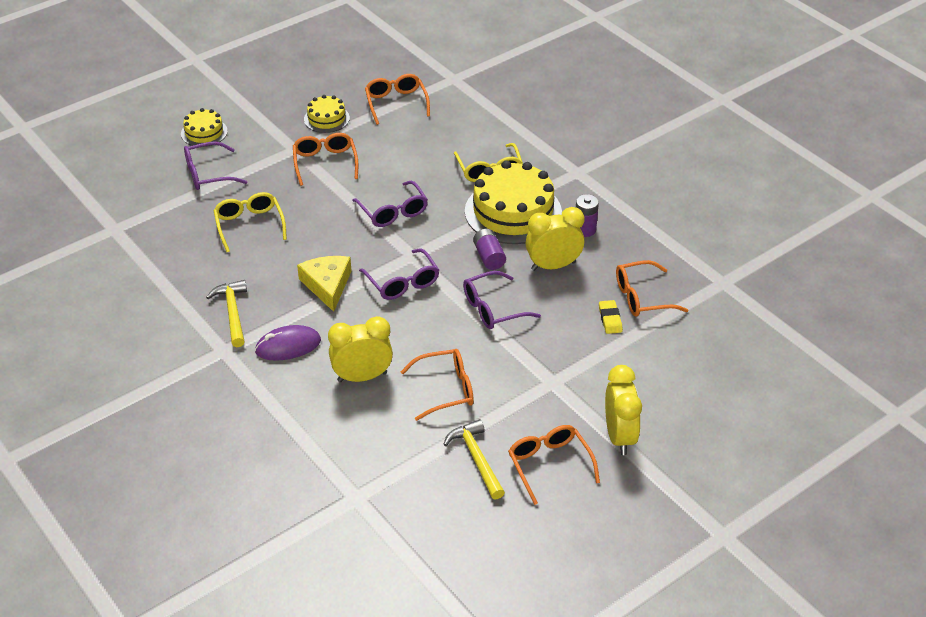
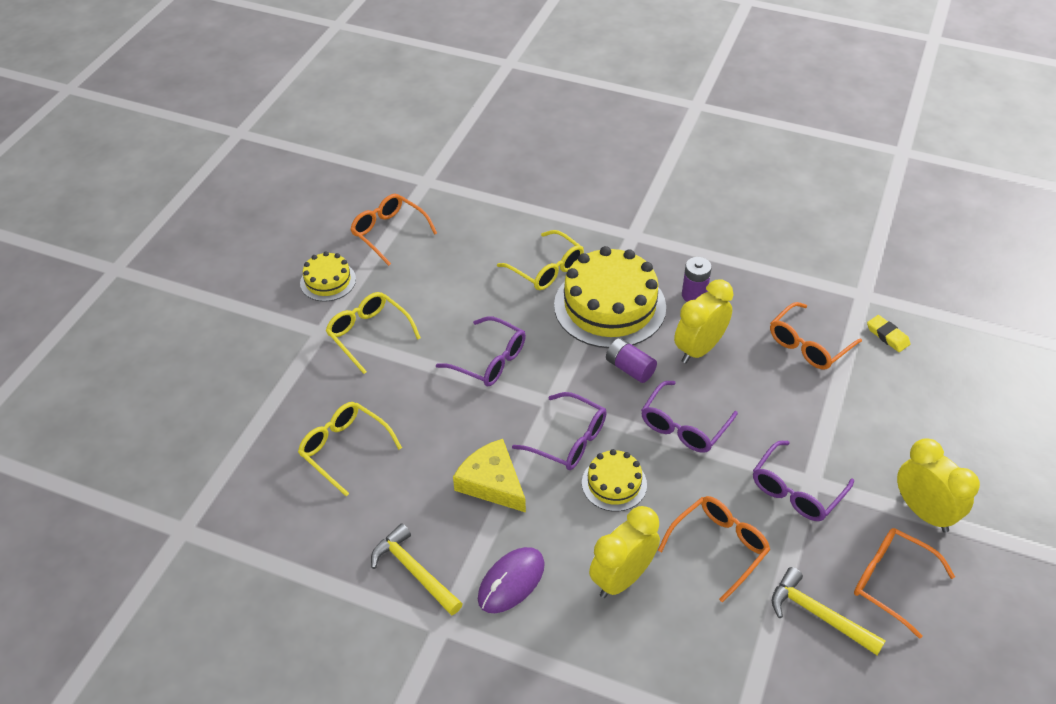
camera: 30 degrees left, 5 degrees up
yellow cake [181,108,228,147] -> yellow cake moved to [582,449,647,512]
purple glasses [184,141,247,190] -> purple glasses moved to [753,441,854,521]
orange glasses [293,133,358,186] -> yellow glasses [326,292,421,374]
yellow eraser [599,300,623,334] -> yellow eraser moved to [867,315,911,352]

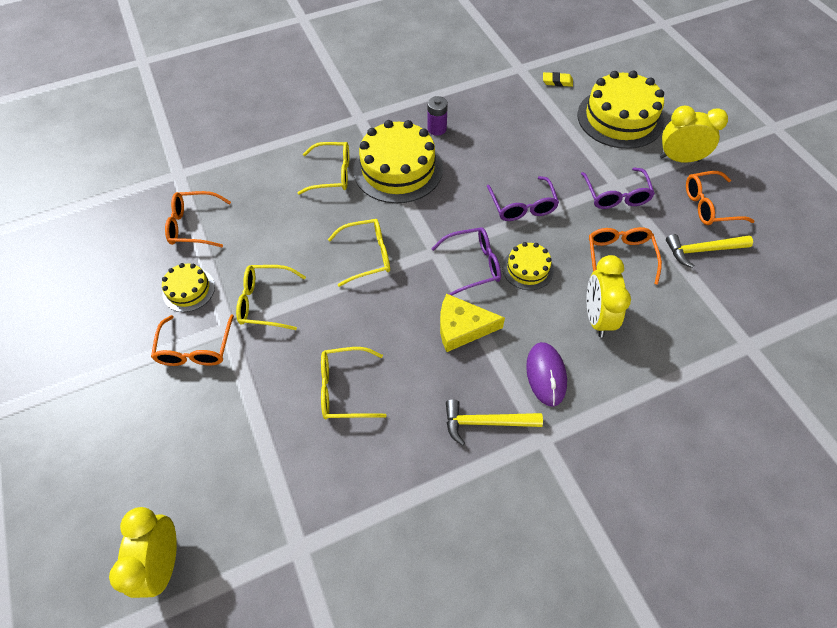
camera: 45 degrees left, 10 degrees up
purple glasses [436,316,526,386] -> yellow glasses [328,219,390,287]
purple battery [606,338,657,383] -> none
yellow clock [674,279,733,363] -> yellow clock moved to [109,507,177,598]
orange glasses [770,302,862,369] -> orange glasses moved to [151,314,234,366]
none -> yellow cake [577,71,664,149]

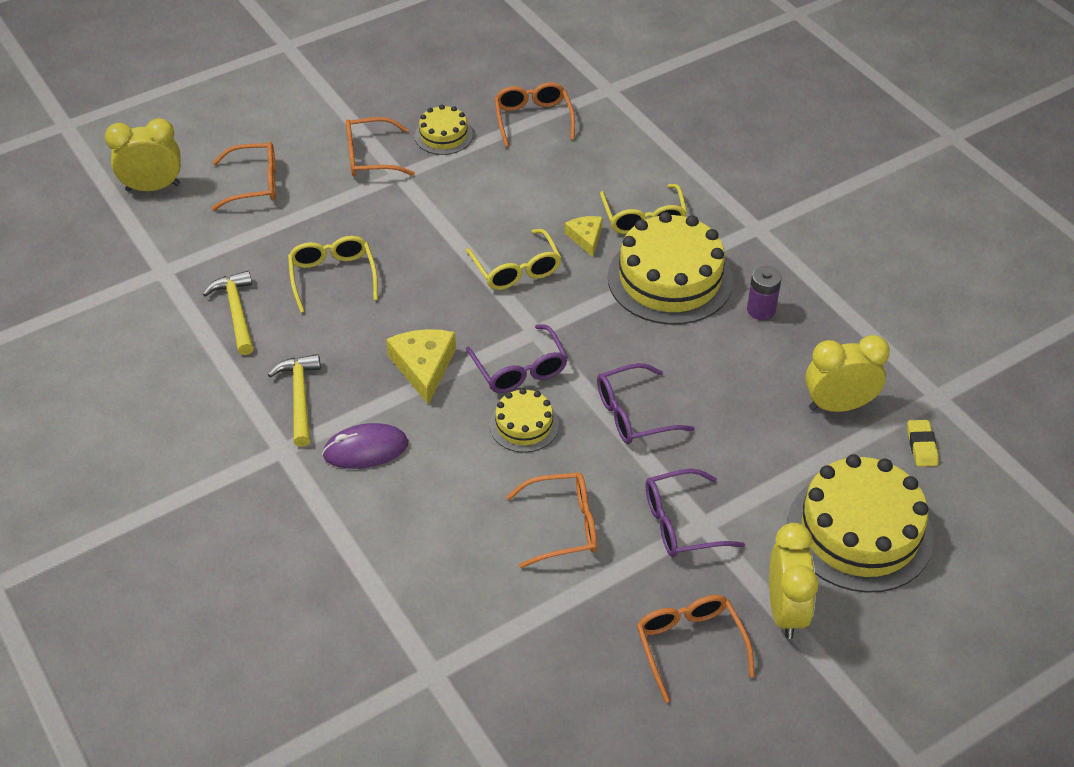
camera: 80 degrees right, 10 degrees down
yellow glasses [236,265,306,330] -> none
yellow clock [586,255,631,338] -> yellow clock moved to [805,335,890,412]
yellow hammer [666,234,753,268] -> yellow hammer moved to [203,271,254,355]
none -> orange glasses [211,142,276,211]
none -> yellow cheese [564,216,602,257]

